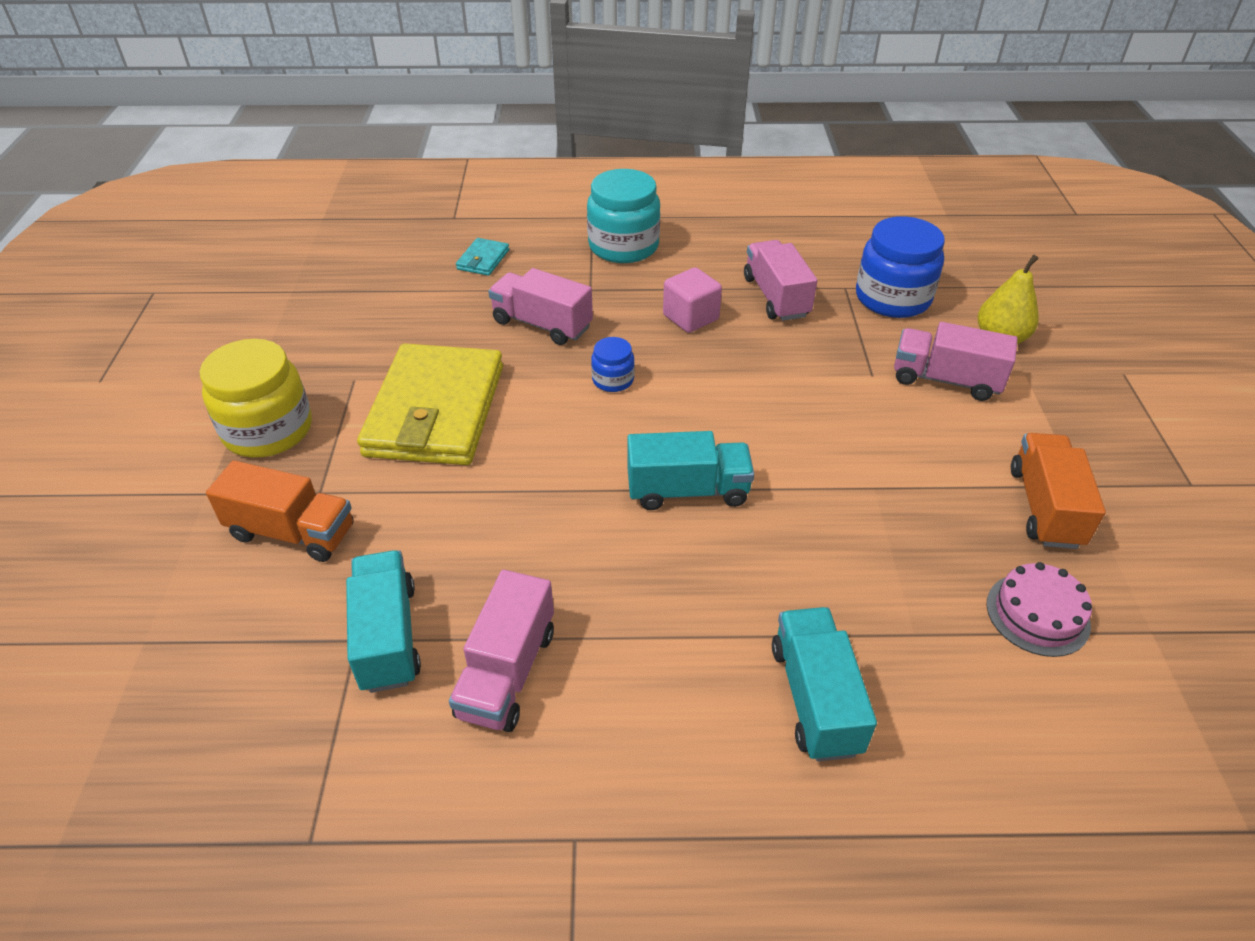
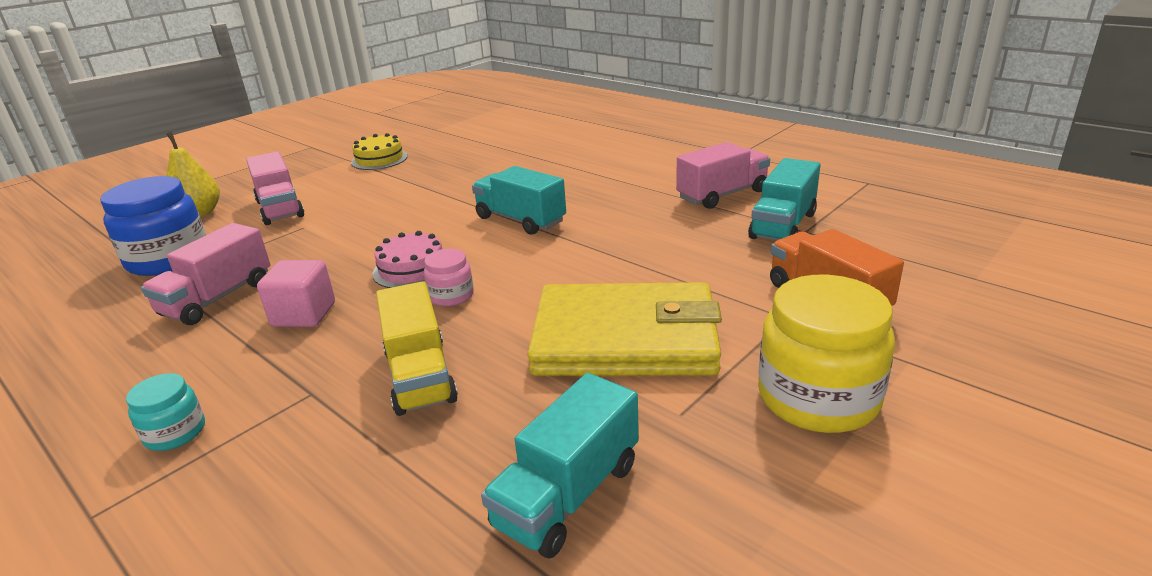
camera: 135 degrees left, 15 degrees down
yellow wallet [357,344,503,465] -> yellow wallet turned 45 degrees clockwise [528,282,722,376]
turquoise wallet [456,238,509,276] -> none
pink truck [488,268,593,345] -> yellow truck [376,281,458,416]
turquoise jar [587,169,660,263] -> turquoise jar [126,373,205,451], size x0.50
blue jar [591,337,635,392] -> pink jar [424,249,474,306]
turquoise truck [772,607,877,762] -> turquoise truck moved to [481,373,639,558]
pink cake [987,562,1092,657] -> pink cake moved to [372,231,442,288]
orange truck [1011,433,1106,549] -> yellow cake [351,133,408,170]

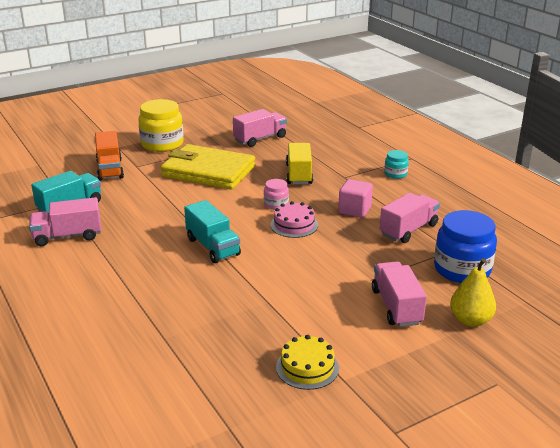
camera: 165 degrees left, 0 degrees up
turquoise truck [481,373,639,558] -> pink truck [233,109,287,147]

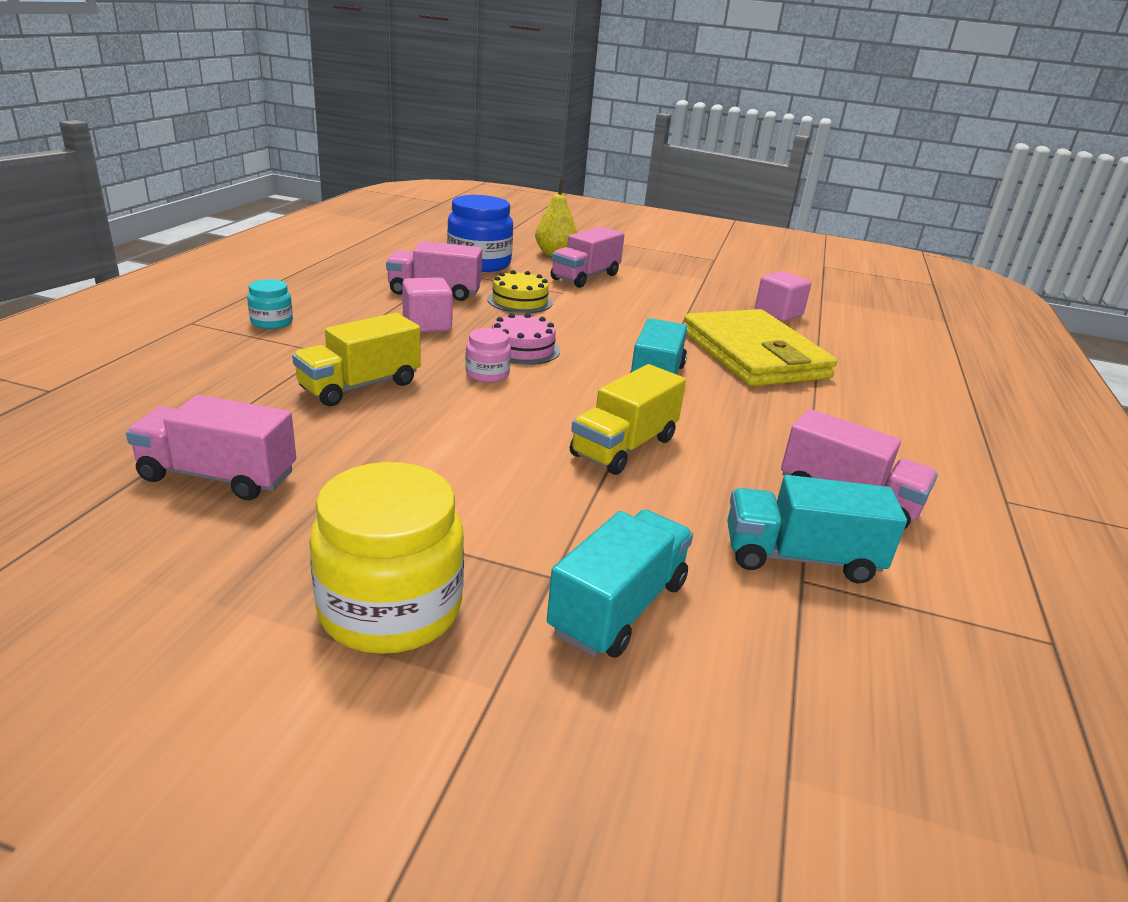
camera: 135 degrees left, 0 degrees up
orange truck [95,131,124,181] -> turquoise truck [547,509,693,658]
yellow wallet [161,144,255,190] -> yellow wallet moved to [684,309,837,386]
yellow cake [276,335,339,390] -> yellow cake moved to [487,270,553,313]
none -> yellow truck [570,364,686,475]
none -> pink cube [755,271,811,321]

